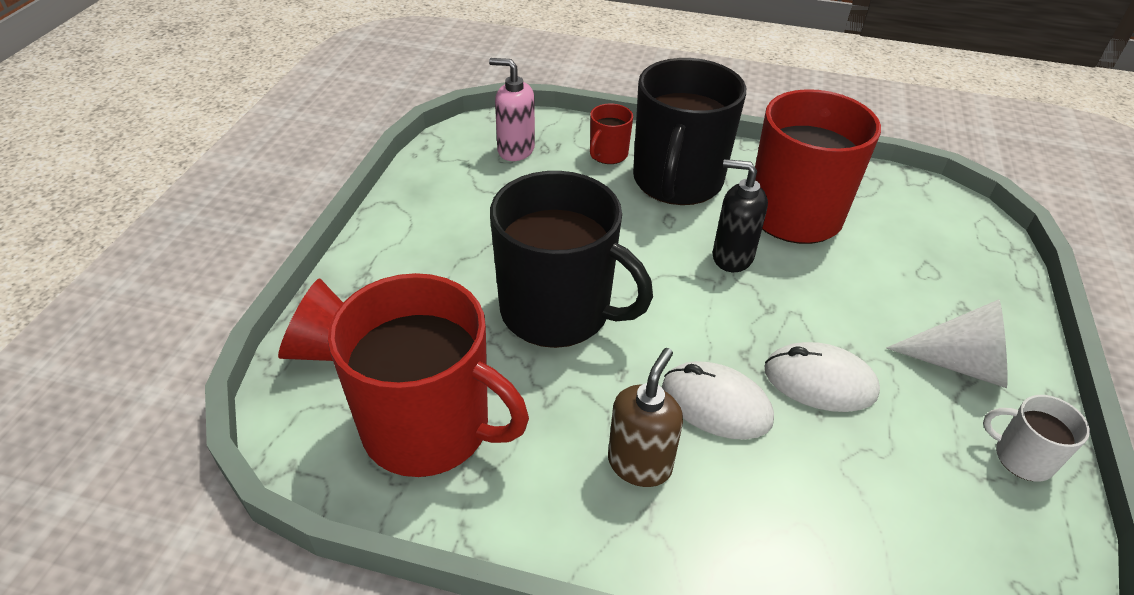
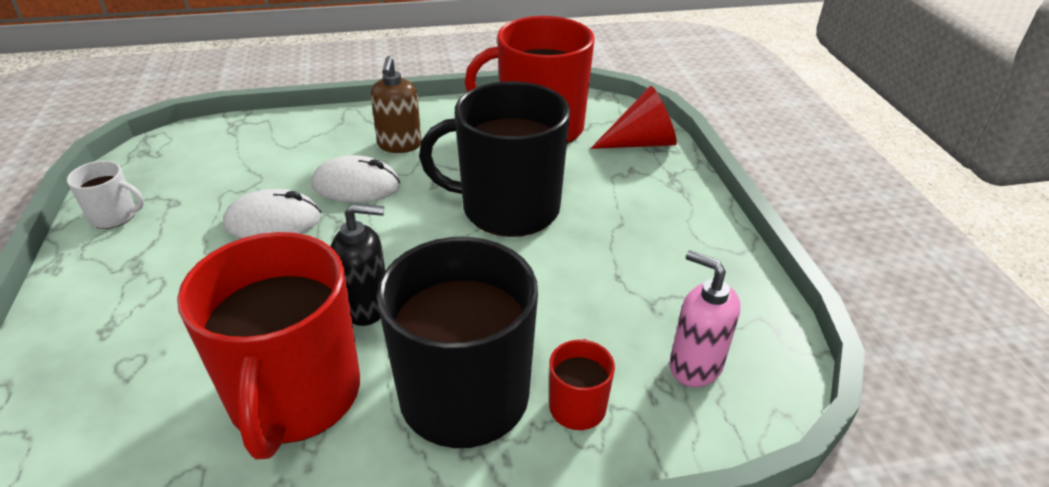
camera: 155 degrees right, 5 degrees down
pink soap dispenser [489,58,535,161] -> pink soap dispenser turned 135 degrees counterclockwise [669,250,740,387]
white cone [886,299,1008,388] -> none

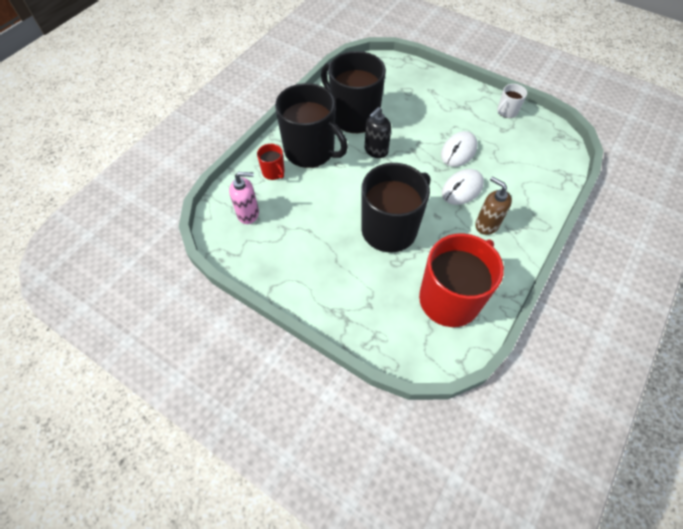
camera: 135 degrees right, 20 degrees up
red mug [177,232,360,459] -> black mug [321,51,386,133]
red cone [590,86,677,149] -> none

